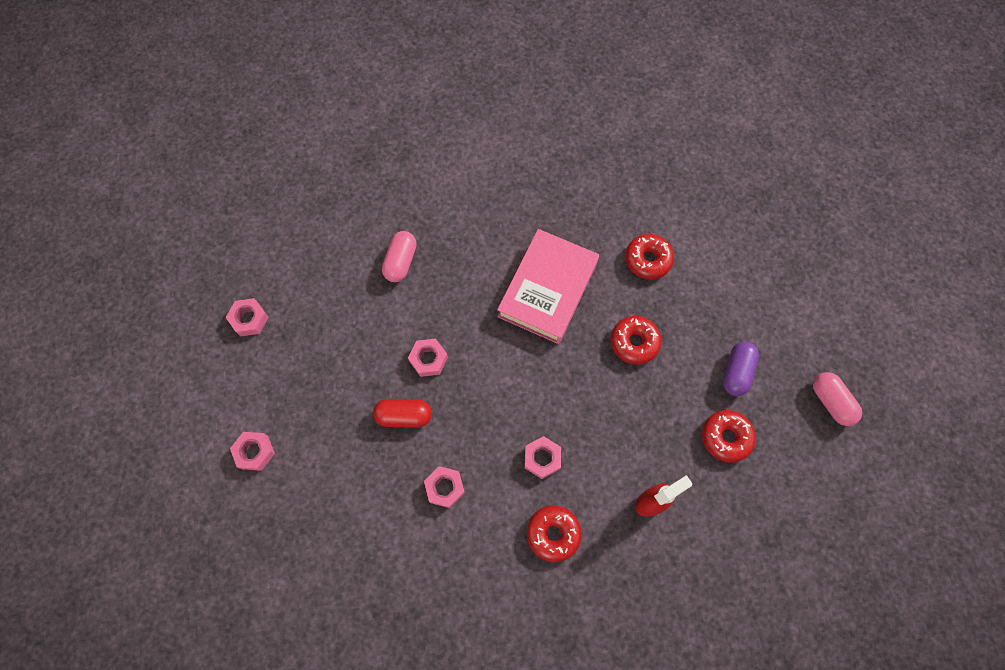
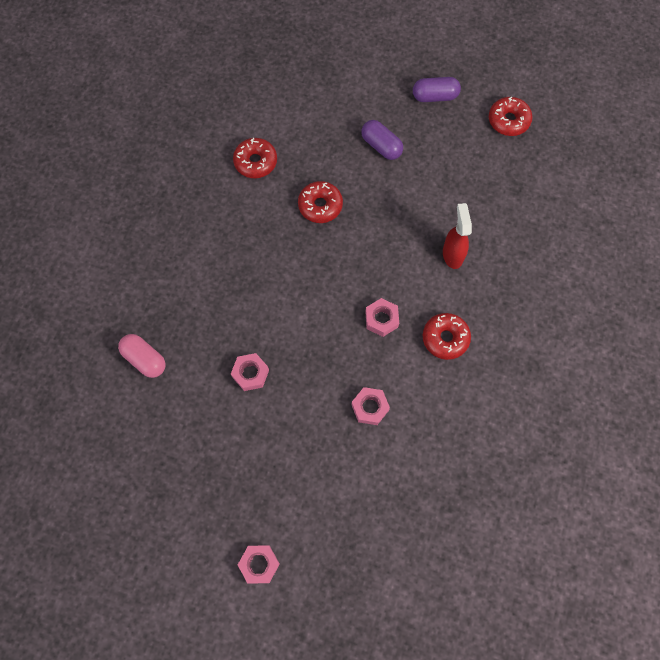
camera: 65 degrees left, 0 degrees up
pink nut [226,298,269,336] -> none
red capsule [373,399,432,428] -> none
pink book [497,229,599,344] -> none
red donut [702,410,756,463] -> red donut moved to [489,97,532,136]
pink capsule [813,372,862,426] -> purple capsule [413,77,461,102]

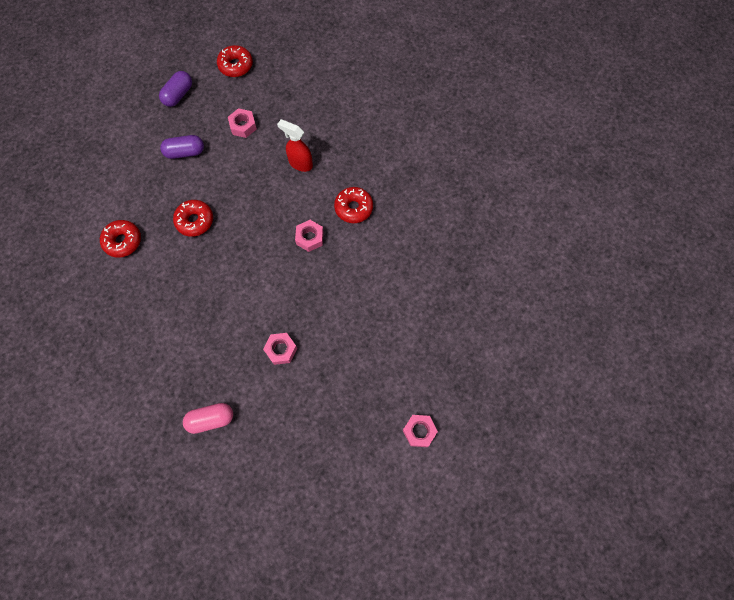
camera: 55 degrees left, 0 degrees up
pink nut [351,387,390,425] -> pink nut moved to [228,108,257,138]

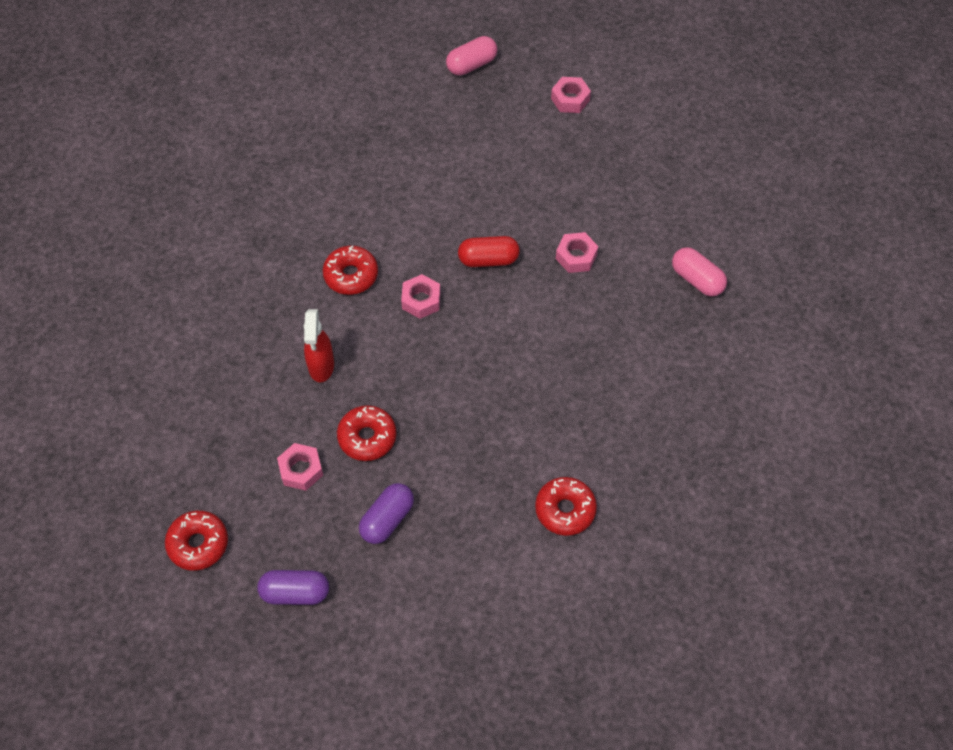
camera: 120 degrees left, 10 degrees down
purple capsule [160,135,204,159] -> purple capsule turned 75 degrees clockwise [359,483,414,544]
red donut [173,200,213,237] -> red donut moved to [337,405,396,461]
none -> pink capsule [446,36,497,75]
none -> red capsule [458,236,520,267]

